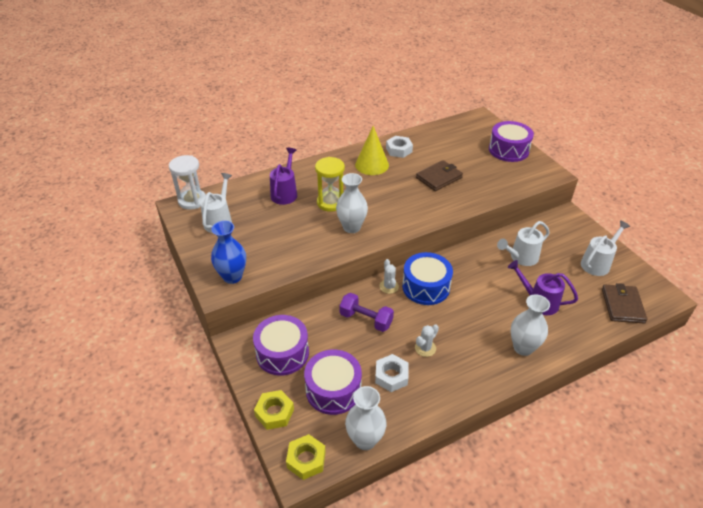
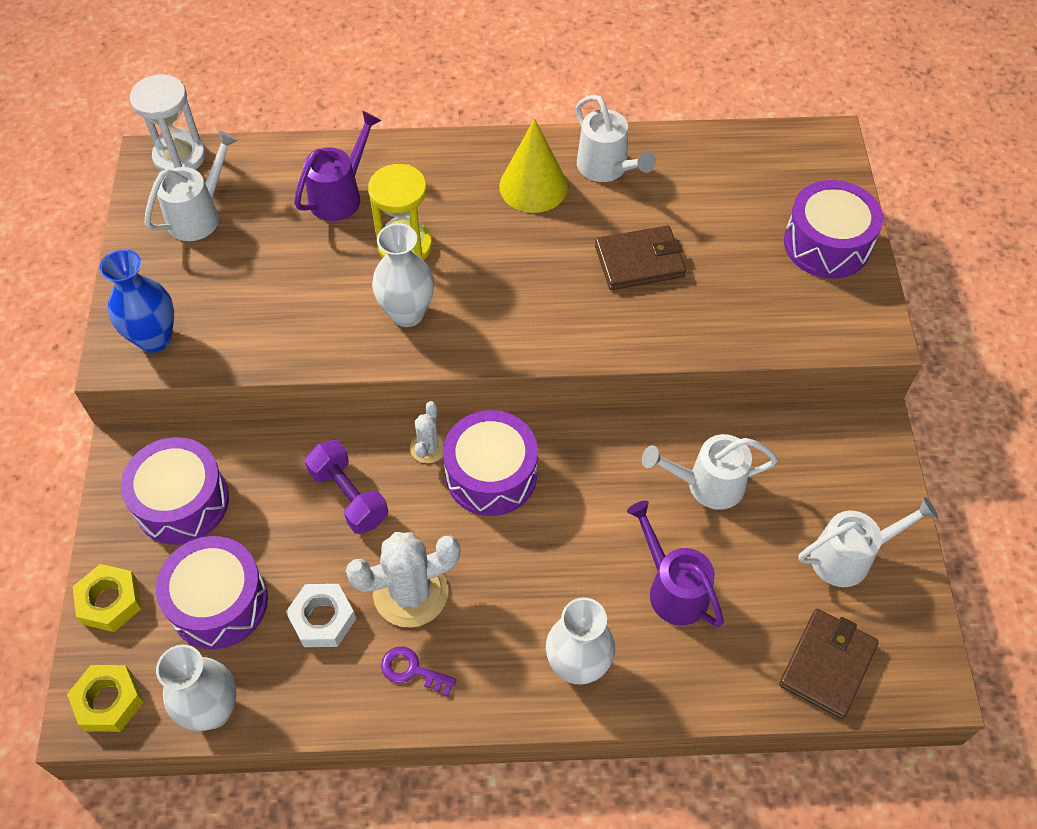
camera: 25 degrees right, 15 degrees up
white nut [386,136,413,158] -> white watering can [576,94,656,182]
blue drum [402,252,453,305] -> purple drum [443,410,538,516]
white cactus [415,324,439,357] -> white cactus [346,532,460,627], size x1.90
none -> purple key [381,647,457,696]

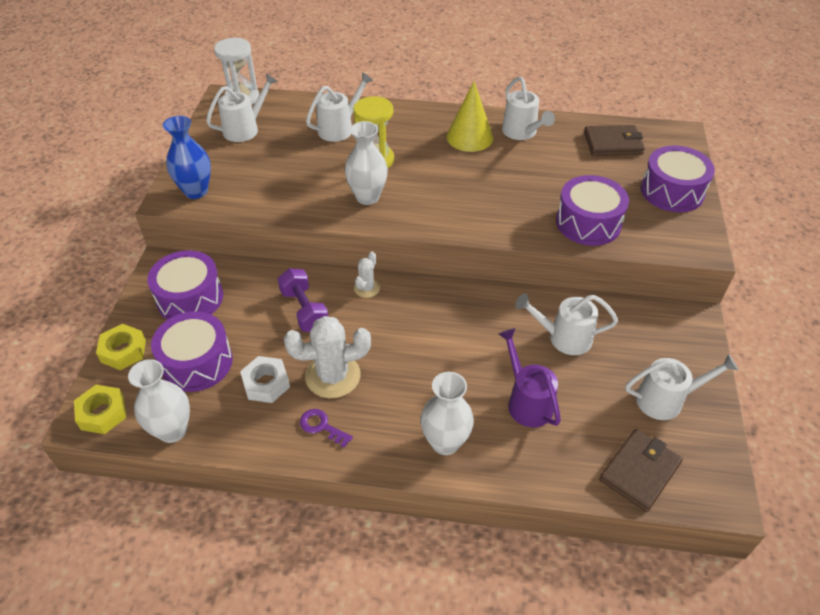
camera: 10 degrees right, 10 degrees down
purple watering can [294,111,381,221] -> white watering can [306,72,373,142]
purple drum [443,410,538,516] -> purple drum moved to [556,175,629,246]
brown wallet [595,225,686,290] -> brown wallet moved to [584,125,645,156]

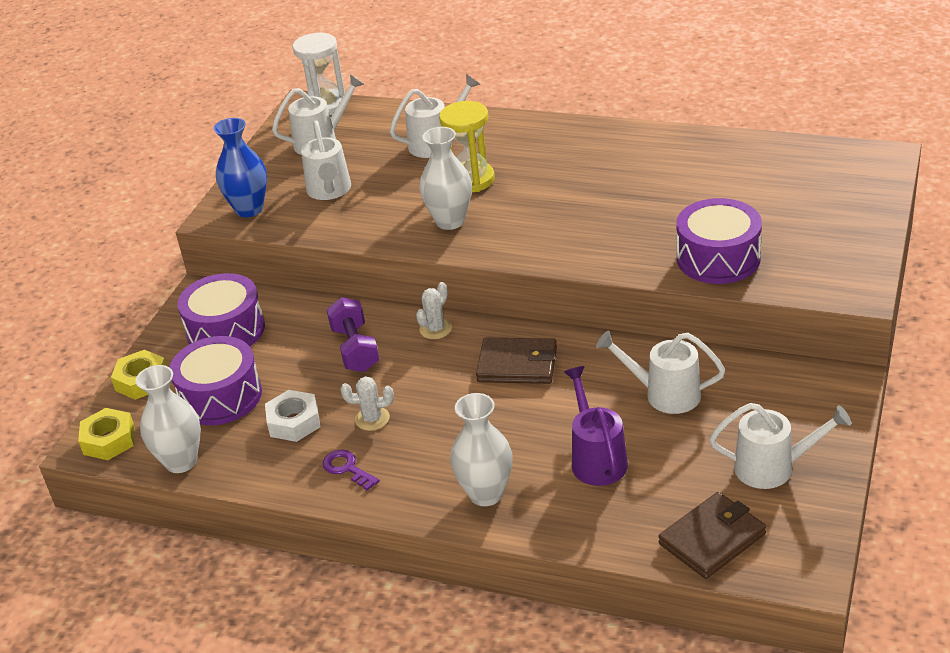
camera: 15 degrees right, 10 degrees down
white cactus [284,316,371,398] -> white cactus [340,376,394,431], size x0.53
yellow cone [446,81,493,152] -> none
white watering can [502,77,555,140] -> white watering can moved to [301,120,351,200]
brown wallet [584,125,645,156] -> brown wallet moved to [476,338,557,384]
purple drum [641,145,715,212] -> none

